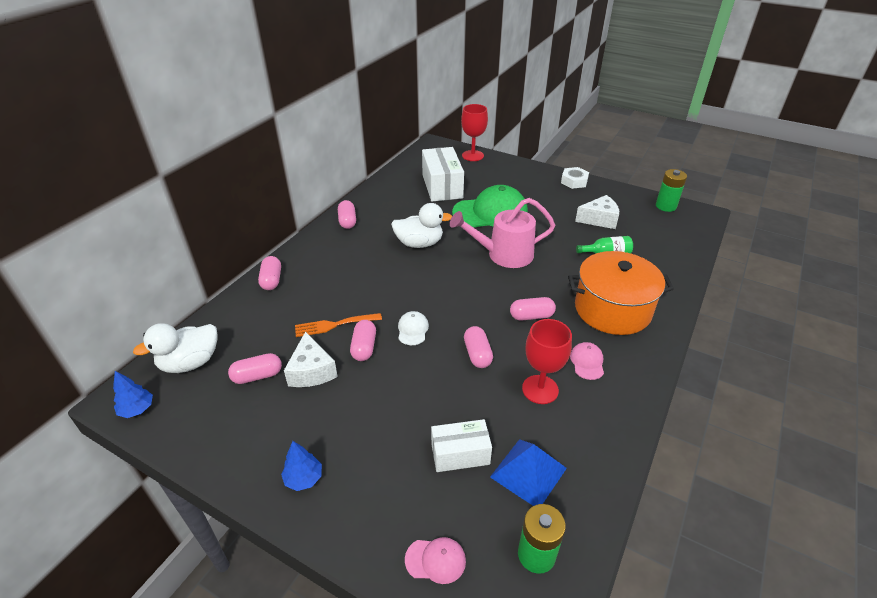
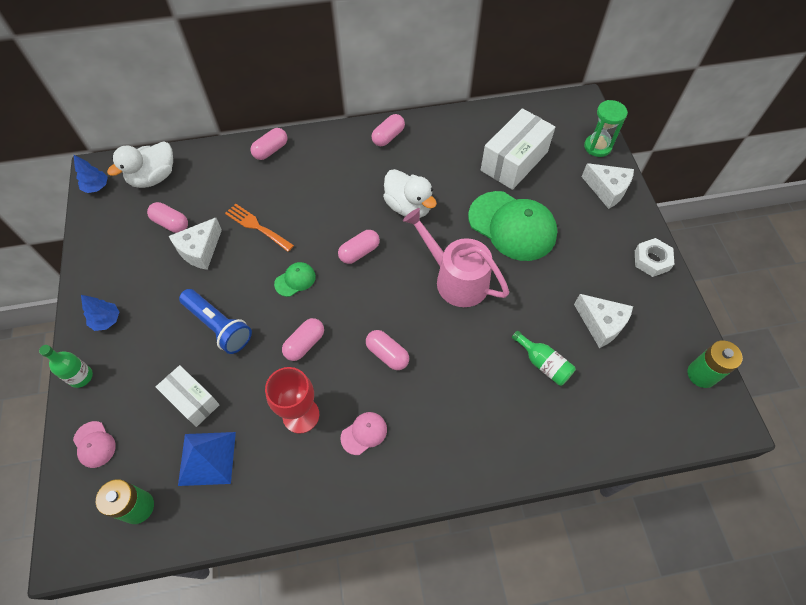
camera: 50 degrees right, 20 degrees up
white duck [133,323,217,373] -> white duck turned 60 degrees counterclockwise [107,141,173,188]
pink capsule [350,320,376,361] -> pink capsule moved to [338,230,380,264]
white cap [398,311,429,345] -> green cap [274,262,316,297]
red goblet [461,104,488,161] -> green hourglass [584,100,628,157]
orange pot [568,251,674,335] -> none
none -> green bottle [39,345,93,388]
none -> blue flashlight [179,289,252,354]
none -> white cheese [582,163,634,209]

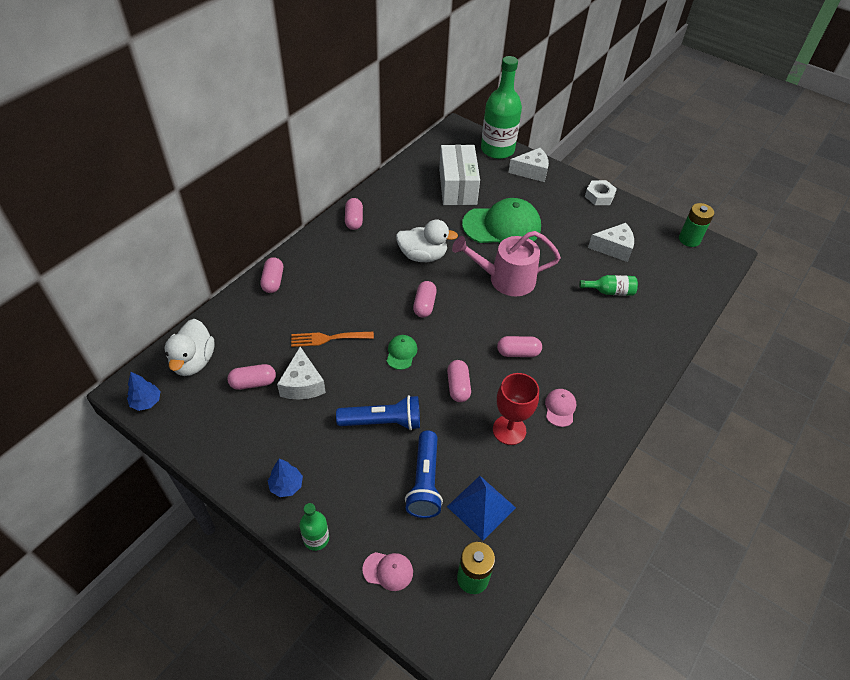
camera: 45 degrees left, 10 degrees down
white box [156,365,219,427] -> blue flashlight [405,430,443,518]
green hourglass [584,100,628,157] -> green bottle [481,56,522,159]

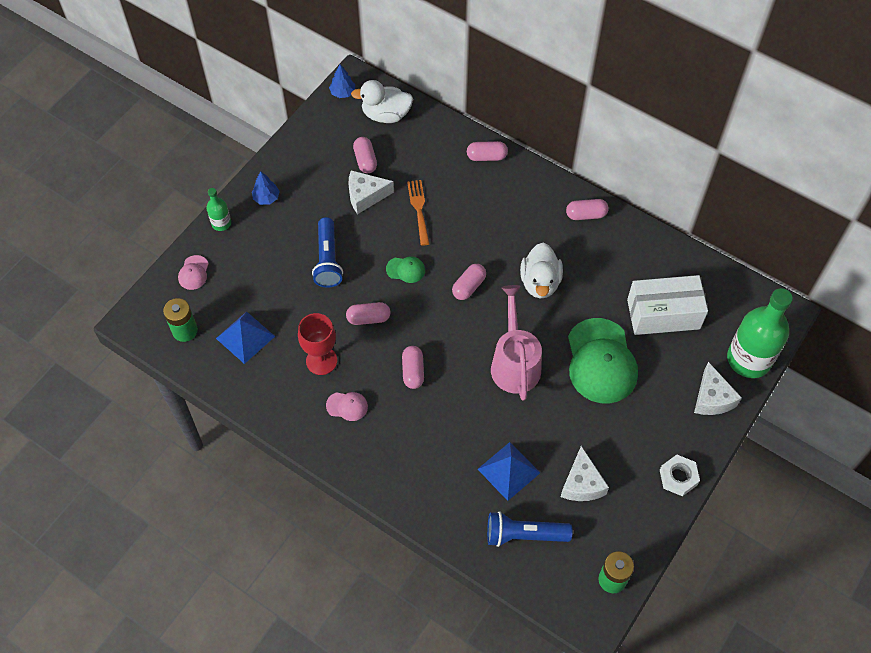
camera: 90 degrees right, 10 degrees up
blue flashlight [405,430,443,518] -> blue flashlight moved to [487,511,572,547]
pink capsule [413,281,437,318] -> pink capsule turned 60 degrees counterclockwise [452,264,486,300]
green bottle [579,275,638,296] -> blue pyramid [478,442,540,501]

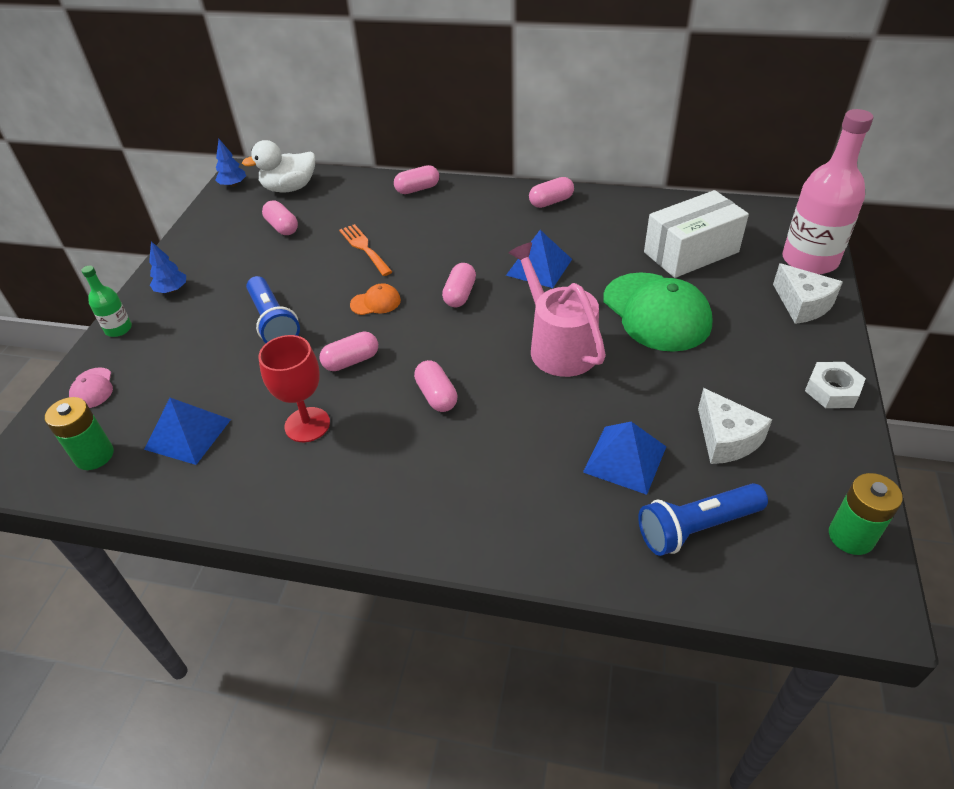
camera: 20 degrees left, 15 degrees down
pink cap [326,392,368,421] -> none
white cheese [348,170,394,214] -> none
green cap [386,256,425,283] -> orange cap [350,283,401,315]
white duck [520,243,563,299] -> blue pyramid [506,230,572,288]
green bottle [727,288,793,378] -> pink bottle [782,109,873,274]

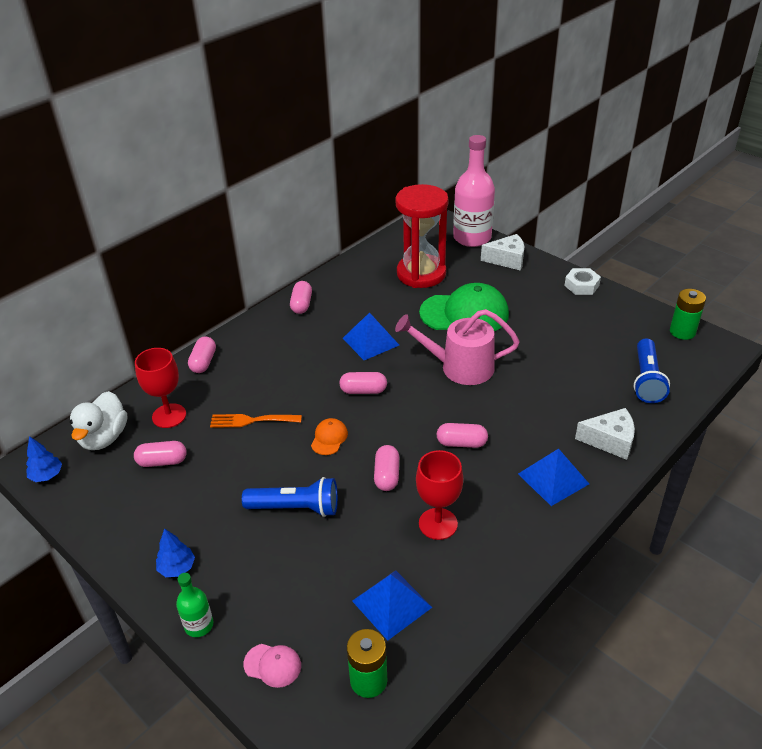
camera: 60 degrees left, 5 degrees down
pink capsule [442,263,476,307] -> pink capsule turned 45 degrees counterclockwise [339,372,387,394]
blue pyramid [583,422,666,495] -> blue pyramid moved to [518,449,589,506]
white box [644,190,749,278] -> red hourglass [395,184,449,288]
white cheese [698,388,772,464] -> white cheese moved to [575,408,635,460]
none -> red goblet [135,348,186,428]

